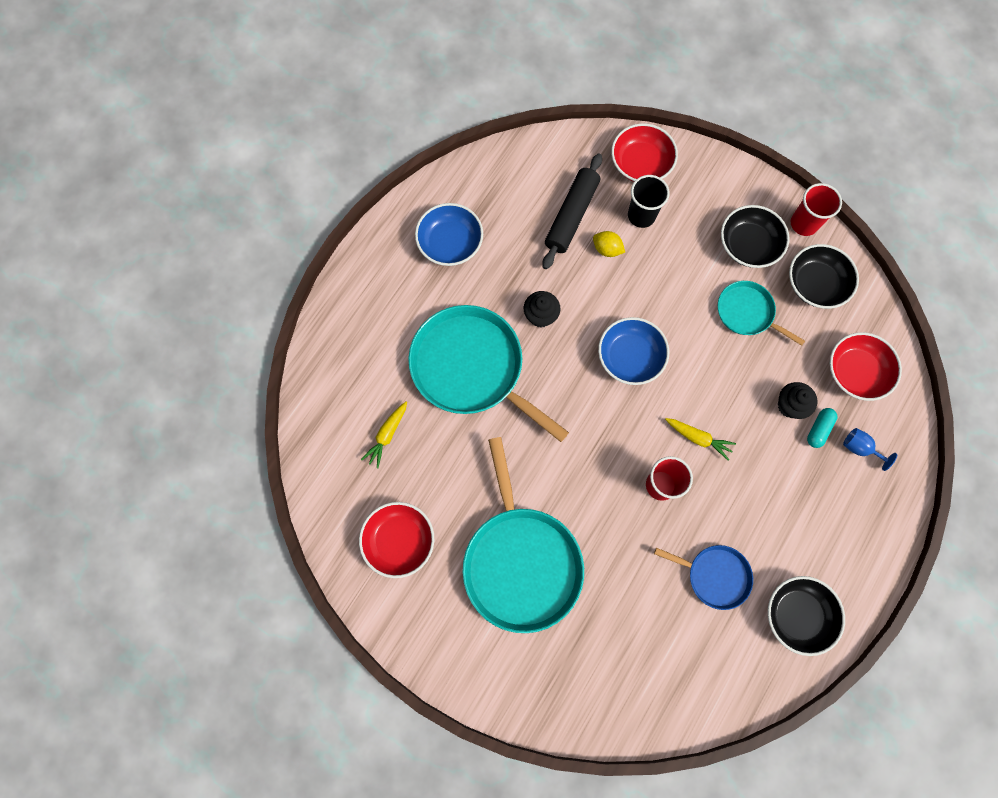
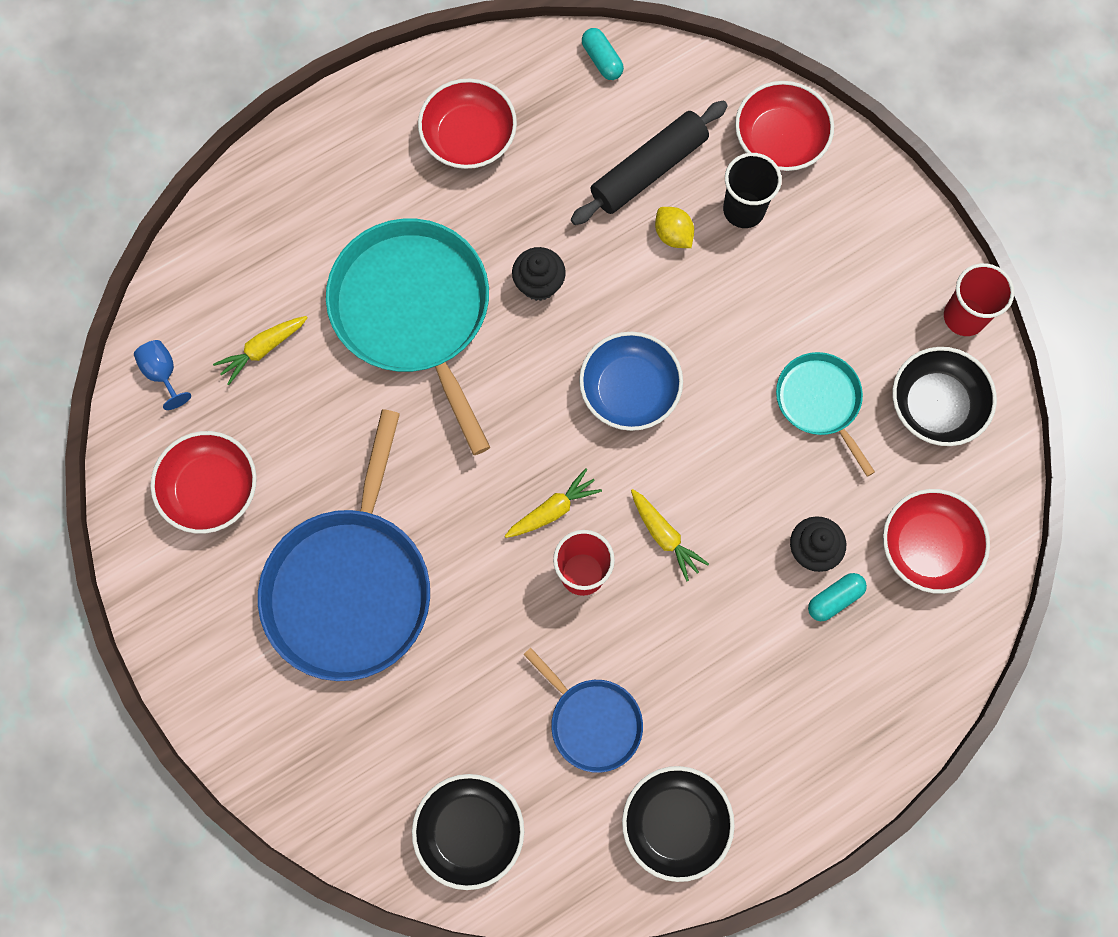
camera: 25 degrees right, 0 degrees up
blue bowl [415,203,483,266] -> red bowl [418,79,517,169]
turquoise pan [463,437,584,633] -> blue pan [258,409,430,681]
black bowl [721,205,789,268] -> black bowl moved to [412,774,524,890]
blue goblet [843,428,897,471] -> blue goblet moved to [134,340,191,410]
none -> yellow carrot [505,468,602,538]
none -> turquoise capsule [582,28,624,80]

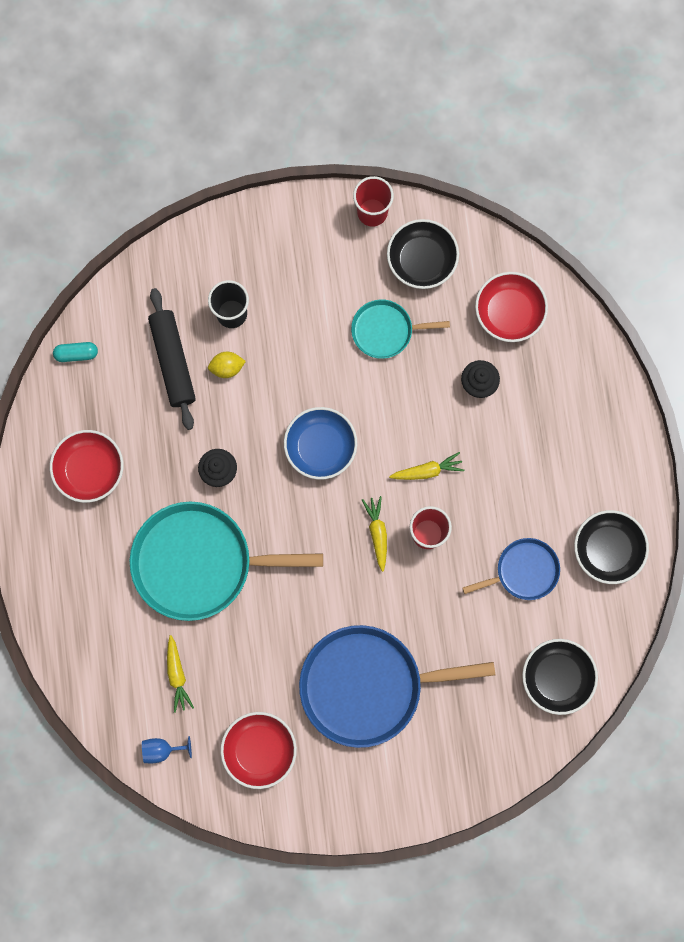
camera: 65 degrees left, 5 degrees up
blue pan [258,409,430,681] -> blue pan turned 135 degrees clockwise [299,625,495,748]
red bowl [735,81,834,171] -> none
turquoise capsule [808,573,867,621] -> none

